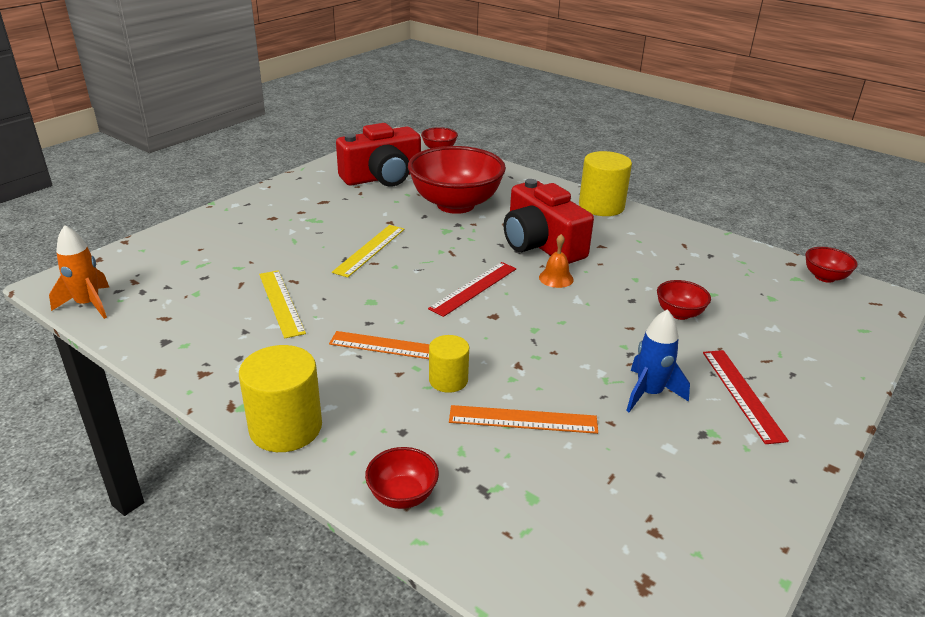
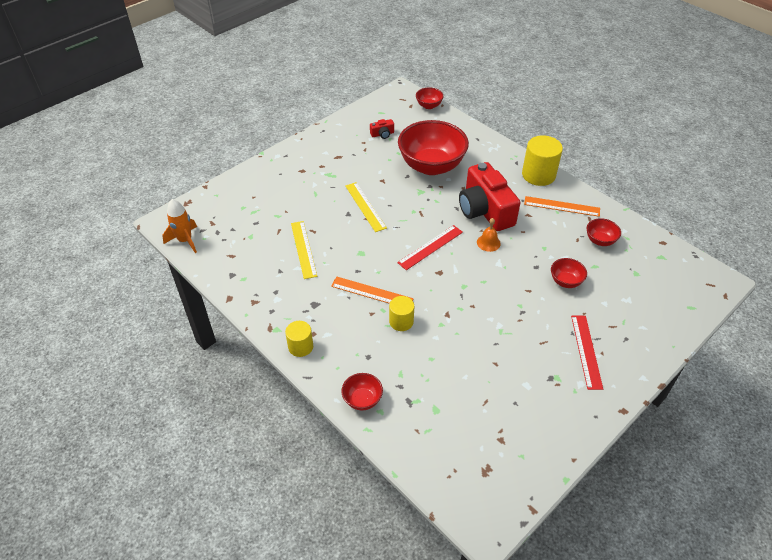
camera: 10 degrees right, 15 degrees up
yellow cylinder [239,345,322,452] -> yellow cylinder [285,321,313,357], size x0.60
yellow ruler [332,225,404,278] -> yellow ruler turned 60 degrees counterclockwise [345,182,387,232]
red camera [336,123,421,187] -> red camera [370,119,394,139], size x0.40
orange ruler [449,405,598,434] -> orange ruler moved to [524,196,600,217]
blue rocket [626,309,690,412] -> none
red bowl [805,247,858,283] -> red bowl moved to [586,218,621,246]

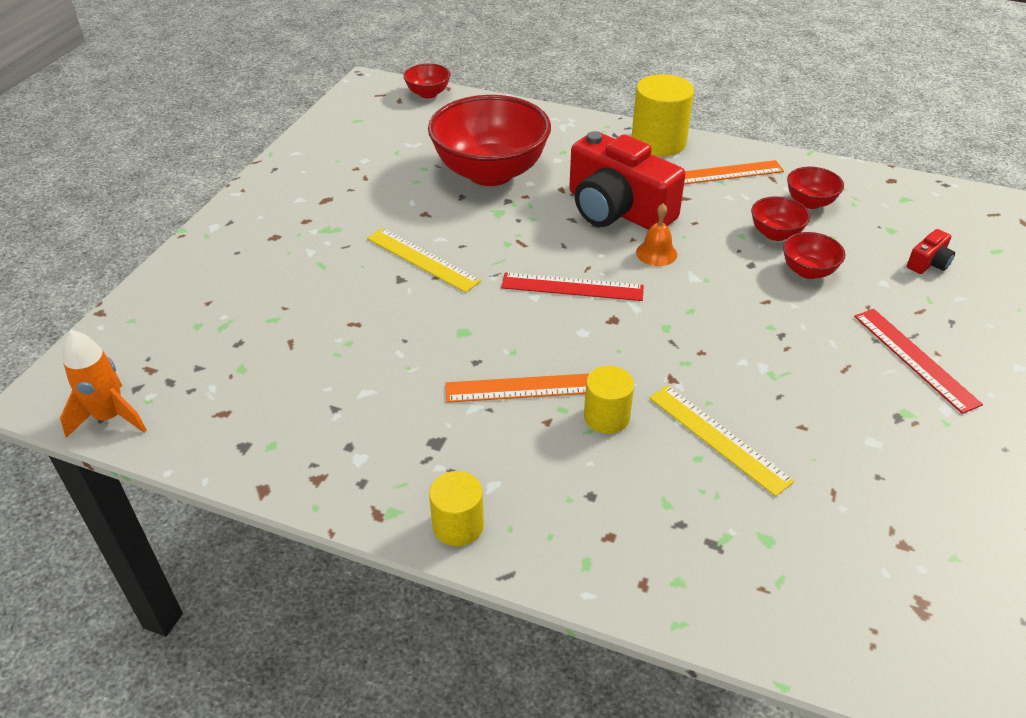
camera: 25 degrees left, 5 degrees down
yellow ruler [291,221,317,279] -> yellow ruler moved to [649,385,795,497]
red bowl [341,373,383,410] -> red bowl moved to [751,196,810,241]
red camera [370,119,394,139] -> red camera moved to [907,229,955,274]
red ruler [397,225,463,270] -> red ruler turned 75 degrees clockwise [501,273,644,301]

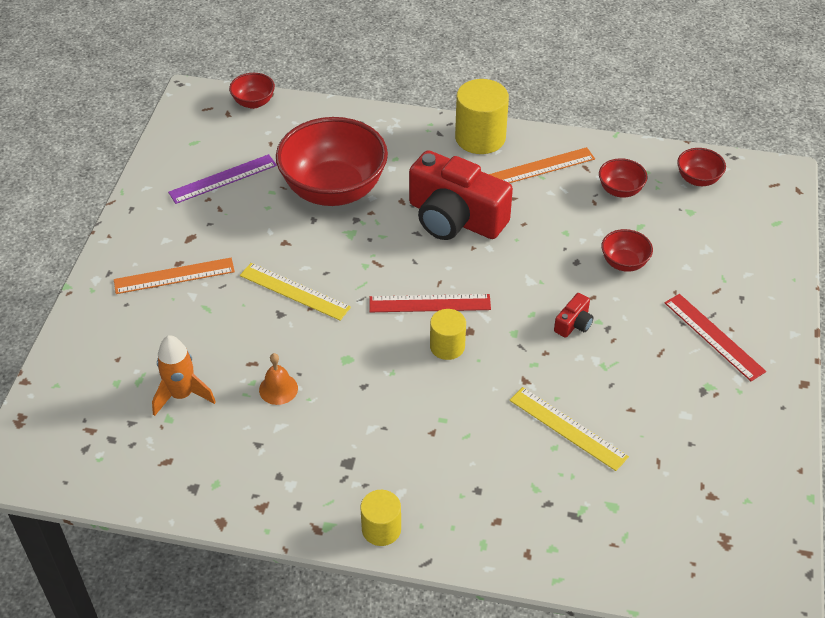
camera: 10 degrees left, 5 degrees up
orange rocket [60,330,147,438] -> orange rocket moved to [152,335,216,416]
orange ruler [445,373,590,403] -> orange ruler moved to [114,258,235,294]
yellow cylinder [584,366,634,434] -> yellow cylinder moved to [430,309,466,360]
orange bell [636,203,677,266] -> orange bell moved to [259,353,298,405]
red bowl [751,196,810,241] -> red bowl moved to [677,148,726,186]
red camera [907,229,955,274] -> red camera moved to [554,293,594,338]
none -> purple ruler [168,154,277,204]

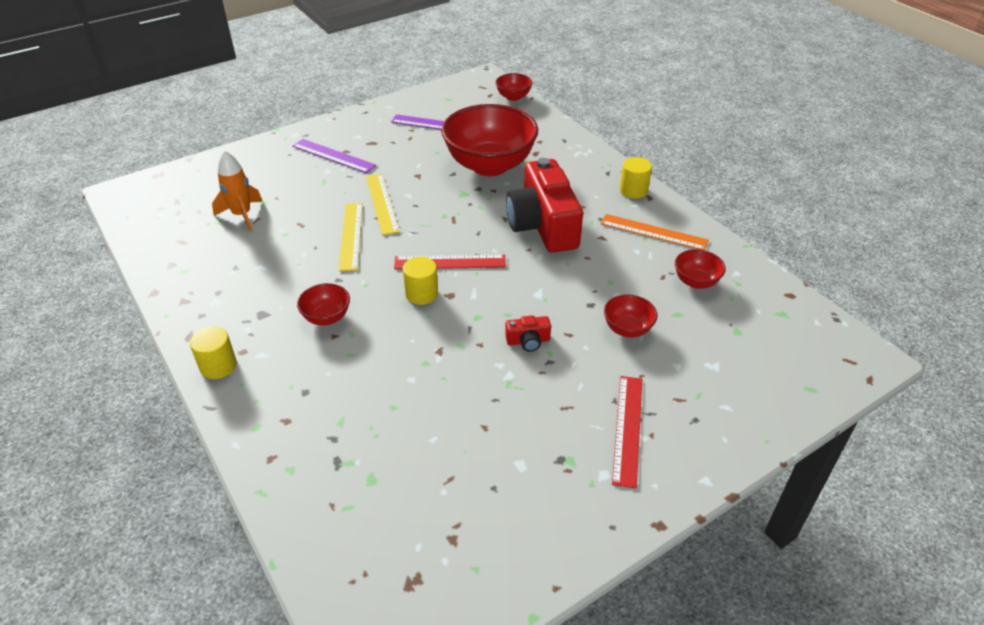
camera: 45 degrees right, 5 degrees down
orange ruler [114,258,235,294] -> purple ruler [292,139,376,173]
orange bell [259,353,298,405] -> none
red ruler [369,294,491,312] -> red ruler turned 45 degrees counterclockwise [394,255,506,269]
yellow cylinder [455,79,509,154] -> yellow cylinder [620,157,652,199], size x0.60
yellow ruler [509,387,629,471] -> yellow ruler moved to [339,203,363,271]
red bowl [677,148,726,186] -> red bowl moved to [297,283,350,325]

